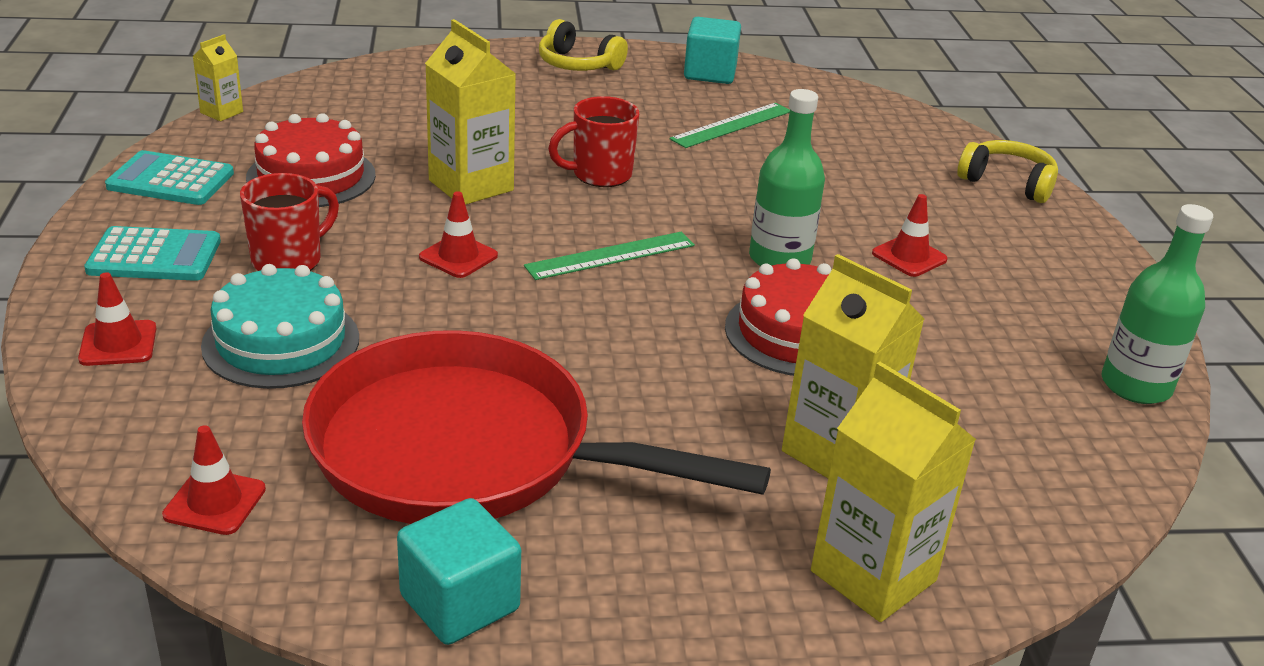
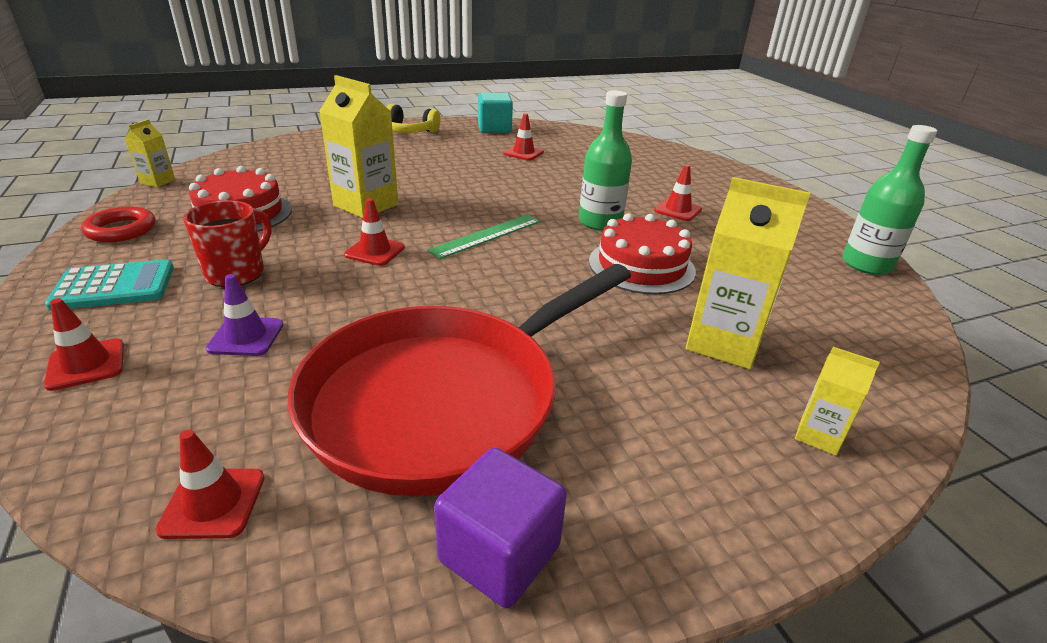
camera: 15 degrees left, 0 degrees up
turquoise calculator [105,150,234,205] -> red ring [81,206,156,242]
turquoise cake [201,264,359,389] -> purple traffic cone [206,274,284,356]
red pan [302,330,771,524] -> red pan turned 45 degrees counterclockwise [288,264,631,496]
turquoise cube [397,498,521,645] -> purple cube [434,447,567,608]
red mug [548,96,639,187] -> none
green ruler [670,103,790,148] -> red traffic cone [504,113,544,161]
yellow carton [811,362,976,622] -> yellow carton [795,347,880,455], size x0.51
yellow headphones [957,140,1058,203] -> none

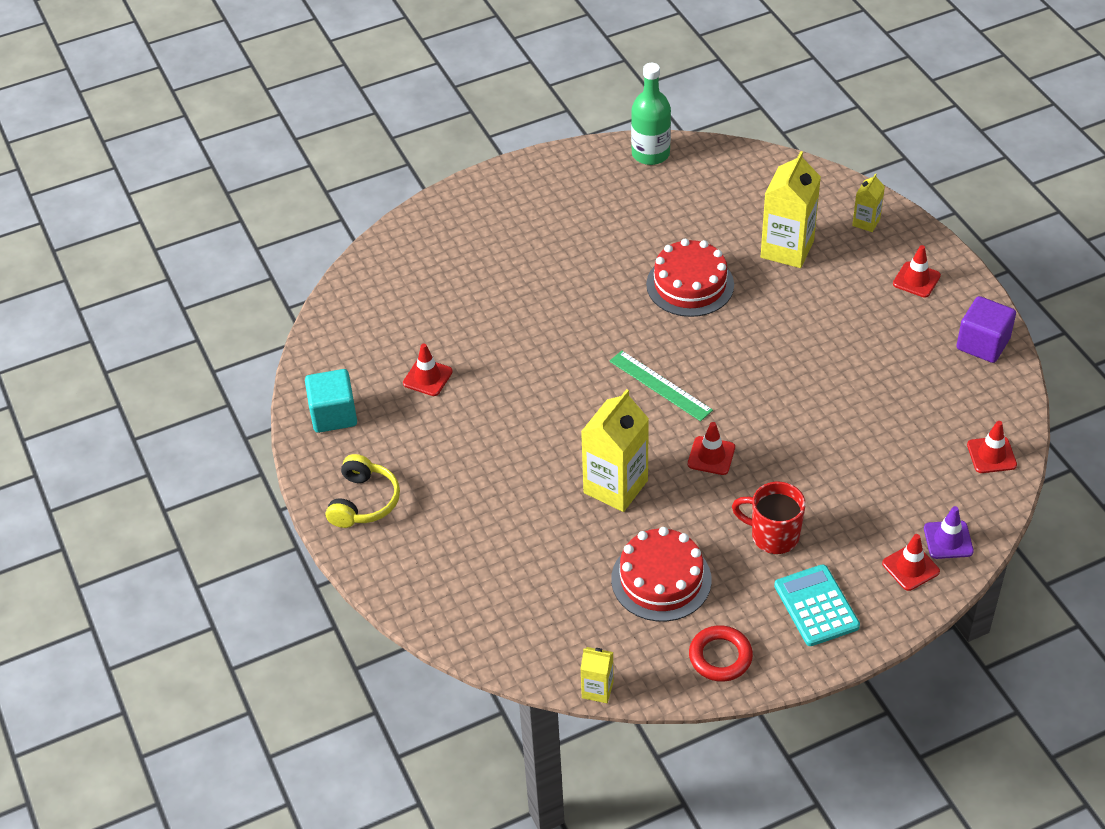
camera: 90 degrees left, 15 degrees up
purple traffic cone [206,274,284,356] -> purple traffic cone moved to [924,506,974,559]
red pan [288,264,631,496] -> none
green bottle [579,90,632,231] -> none
red traffic cone [654,165,702,221] -> red traffic cone moved to [893,245,941,298]

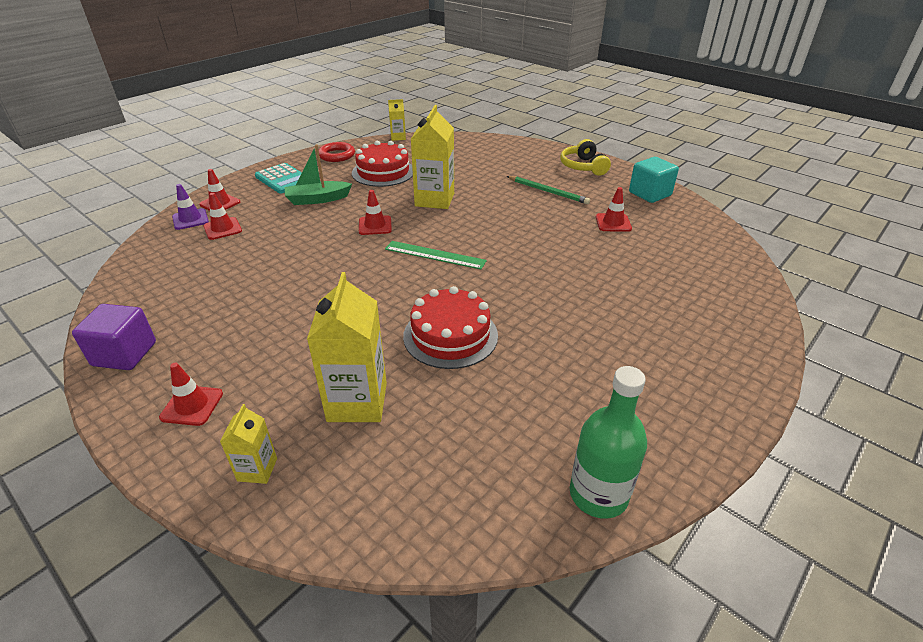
camera: 155 degrees right, 10 degrees down
red mug [732,482,806,554] -> green boat [285,144,352,205]
red traffic cone [967,421,1017,473] -> red traffic cone moved to [203,193,242,240]
none -> green pencil [507,176,590,204]

